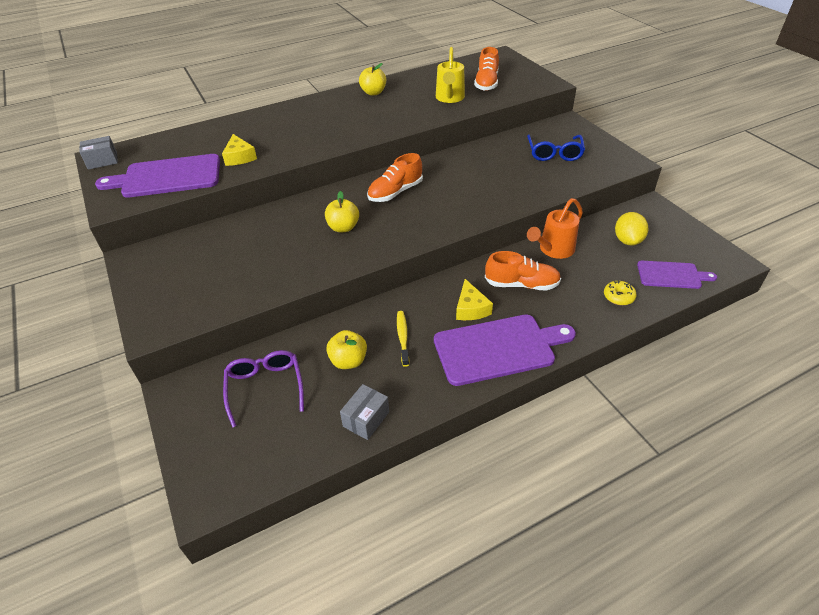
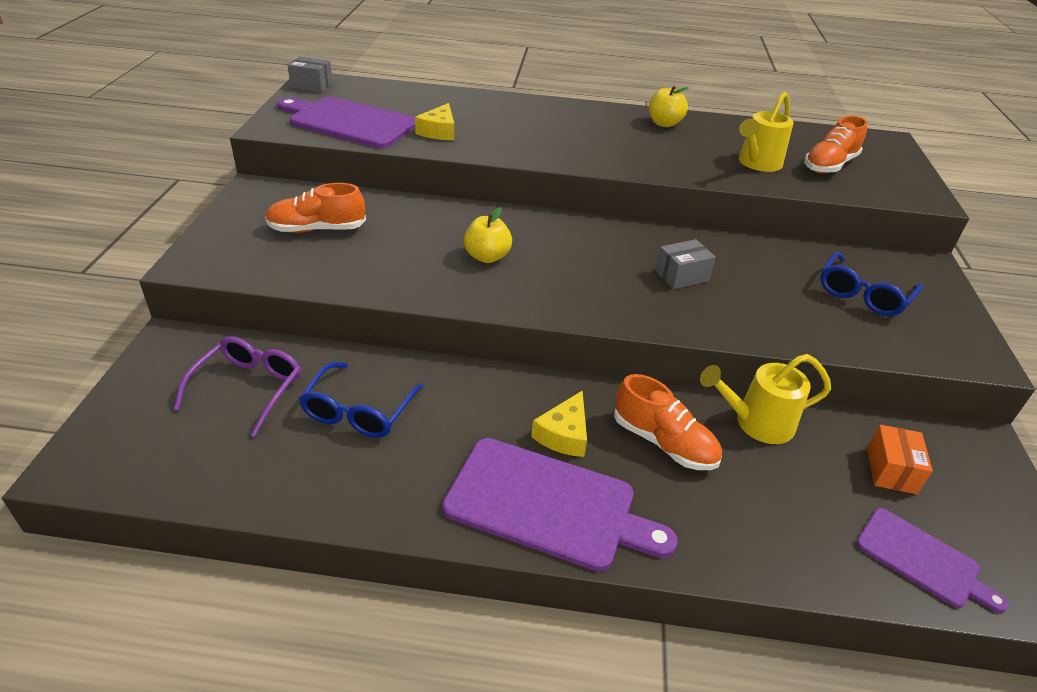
camera: 30 degrees right, 5 degrees down
yellow apple [326,330,367,369] -> blue glasses [299,362,424,438]
grey box [340,384,389,440] -> grey box moved to [655,239,716,289]
orange shoe [367,153,423,202] -> orange shoe moved to [265,183,366,233]
yellow toothbrush [397,311,409,367] -> none
orange watering can [527,198,583,259] -> yellow watering can [700,354,831,444]
yellow donut [604,281,637,305] -> none
yellow lemon [615,212,648,246] -> orange box [867,425,933,494]

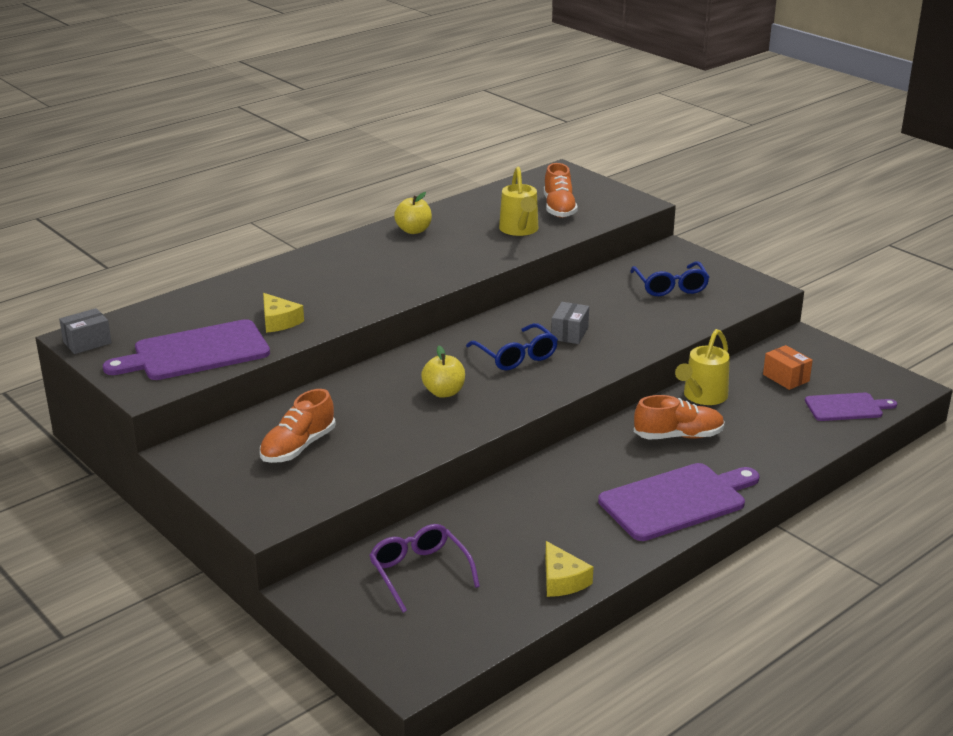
camera: 45 degrees left, 10 degrees down
blue glasses [299,362,424,438] -> blue glasses moved to [466,323,558,370]
yellow cheese [531,390,587,457] -> yellow cheese moved to [545,541,593,597]

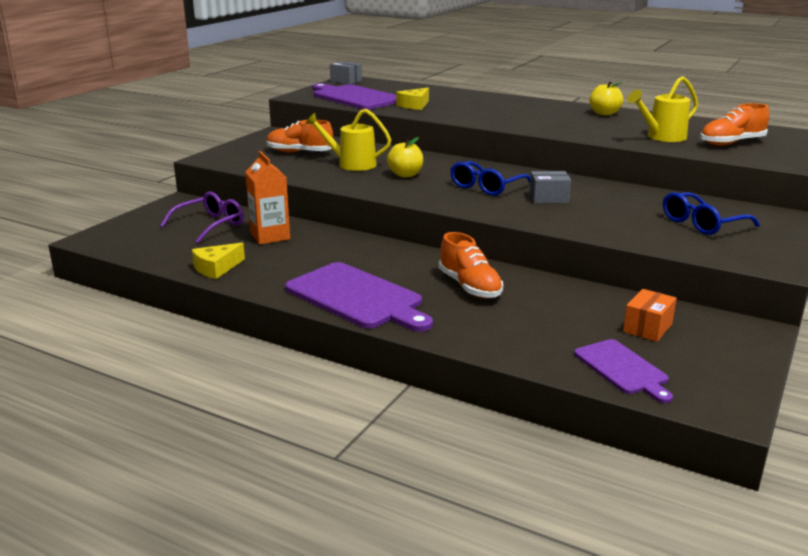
camera: 70 degrees right, 5 degrees down
yellow watering can [675,329,730,405] -> yellow watering can moved to [305,109,391,171]
none -> orange carton [245,151,290,244]

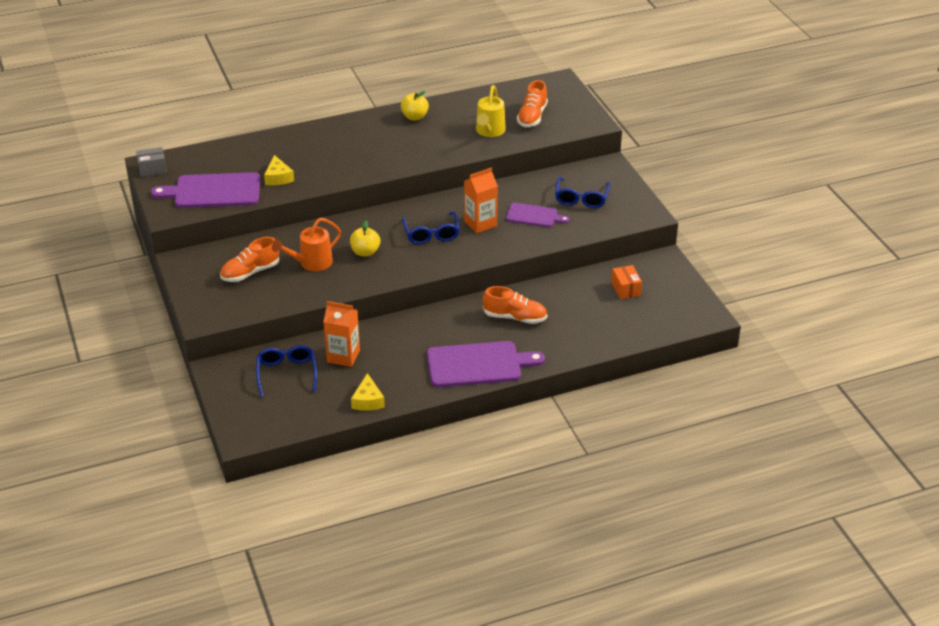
camera: 50 degrees left, 15 degrees up
purple glasses [160,191,244,243] -> blue glasses [256,345,317,397]
yellow watering can [305,109,391,171] -> orange watering can [272,218,341,271]
grey box [529,171,571,203] -> orange carton [464,168,498,233]
purple cutting board [574,339,673,403] -> purple cutting board moved to [506,203,570,227]

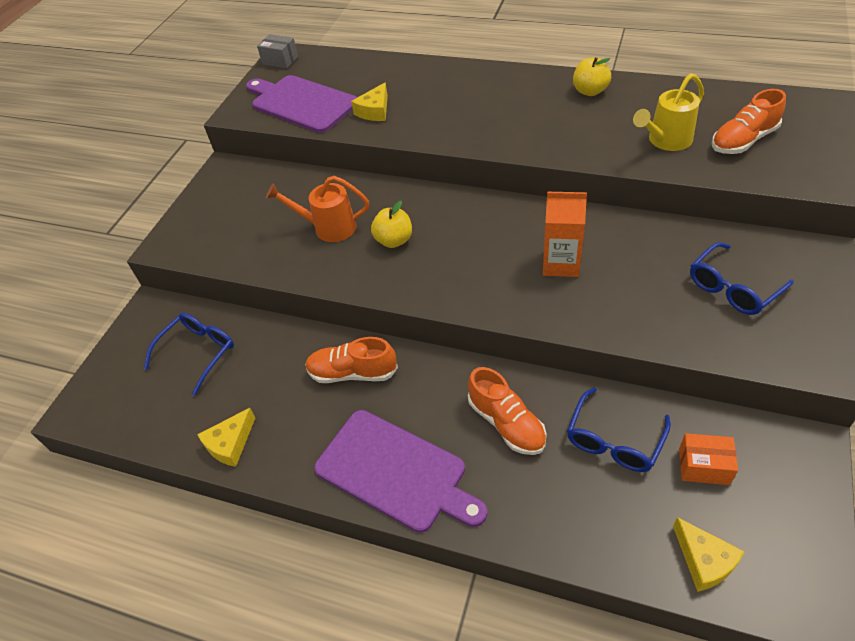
camera: 45 degrees right, 10 degrees up
orange shoe [220,237,279,282] -> orange shoe moved to [305,337,398,383]
orange carton [323,301,360,367] -> none
blue glasses [402,212,460,244] -> blue glasses moved to [567,388,671,472]
purple cutting board [506,203,570,227] -> none
orange box [611,265,642,299] -> orange box turned 75 degrees clockwise [679,433,738,485]
none -> yellow cheese [673,517,745,592]

